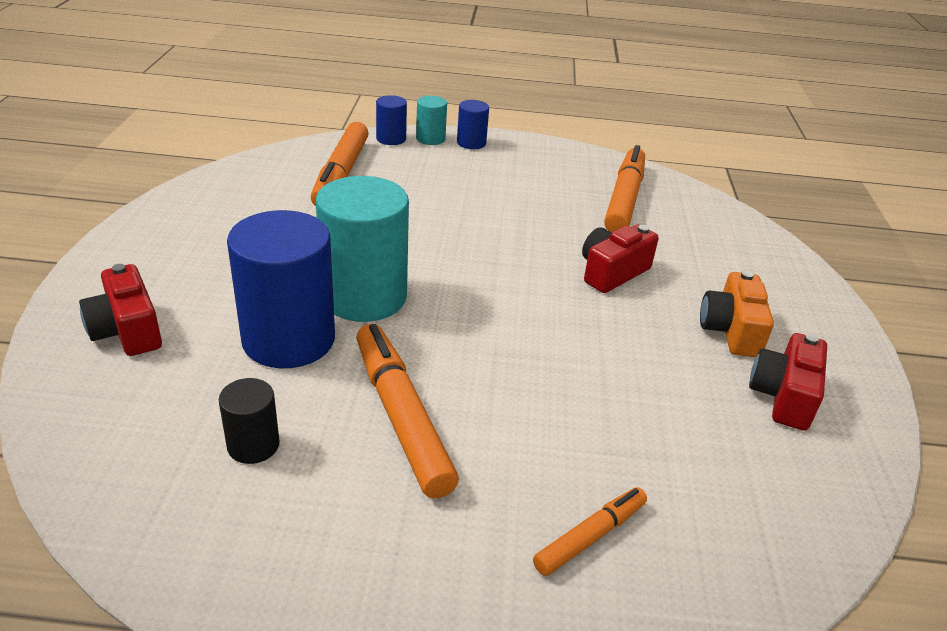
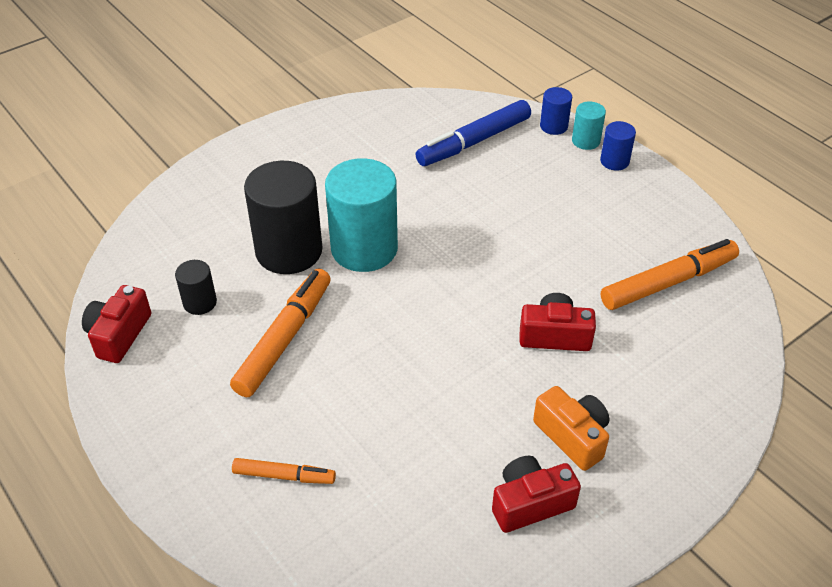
camera: 50 degrees right, 10 degrees up
red camera [79,264,162,356] -> red camera moved to [82,285,151,363]
blue cylinder [227,210,335,368] -> black cylinder [244,161,323,274]
orange marker [311,122,369,206] -> blue marker [416,100,531,166]
orange camera [700,271,774,357] -> orange camera turned 90 degrees clockwise [533,386,609,471]

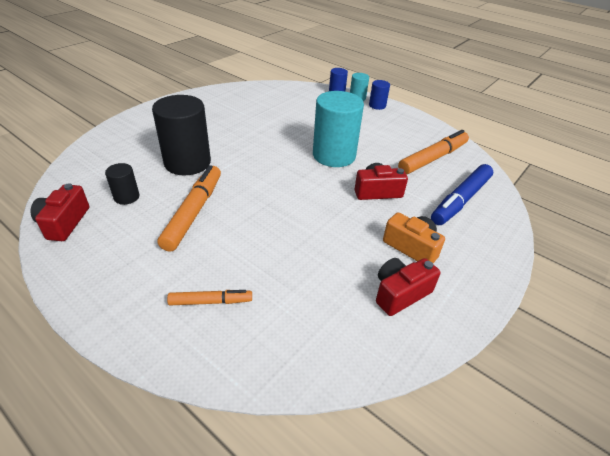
camera: 15 degrees left, 5 degrees down
turquoise cylinder [325,158,398,272] -> turquoise cylinder moved to [313,91,364,167]
blue marker [416,100,531,166] -> blue marker moved to [431,164,493,225]

